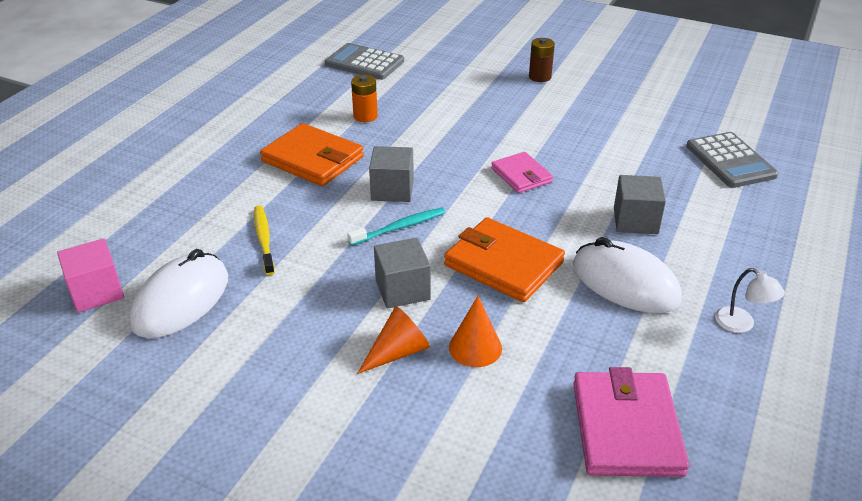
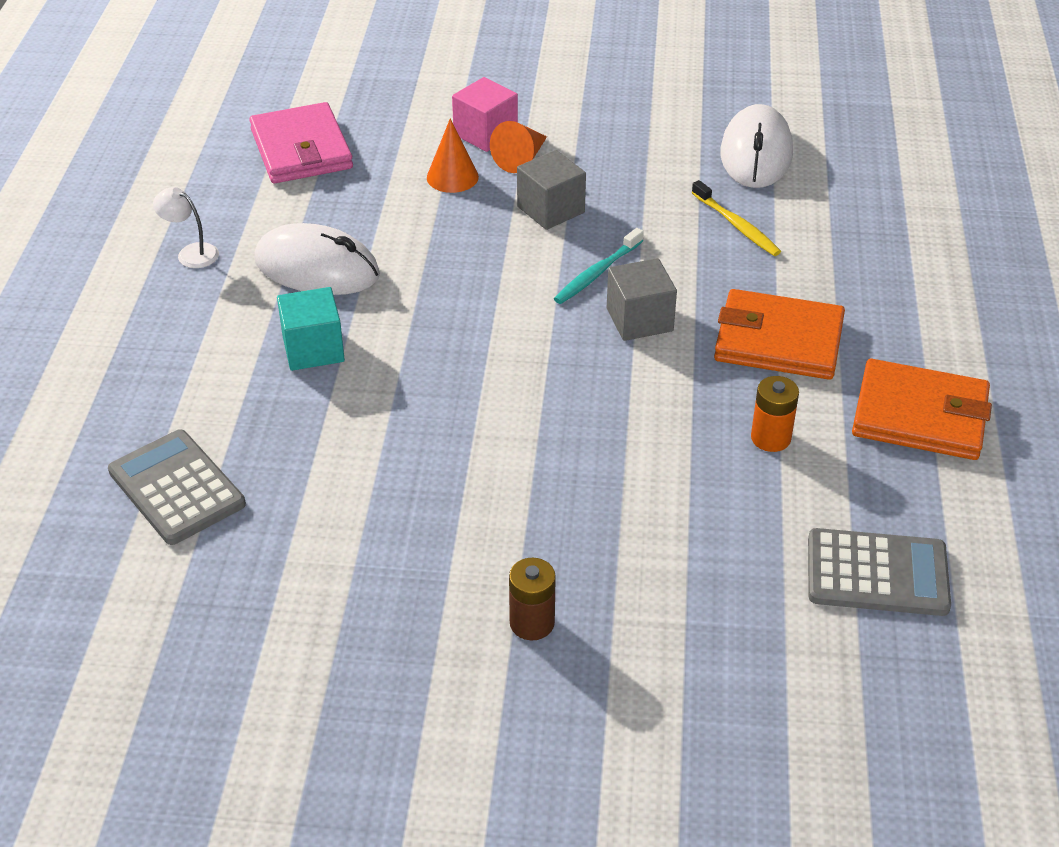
camera: 160 degrees right, 5 degrees up
pink cube [57,238,124,313] -> pink cube moved to [452,77,518,152]
orange wallet [444,217,565,302] -> orange wallet moved to [852,359,992,460]
pink wallet [491,152,553,193] -> none
grey cube [614,175,666,234] -> turquoise cube [277,287,345,371]

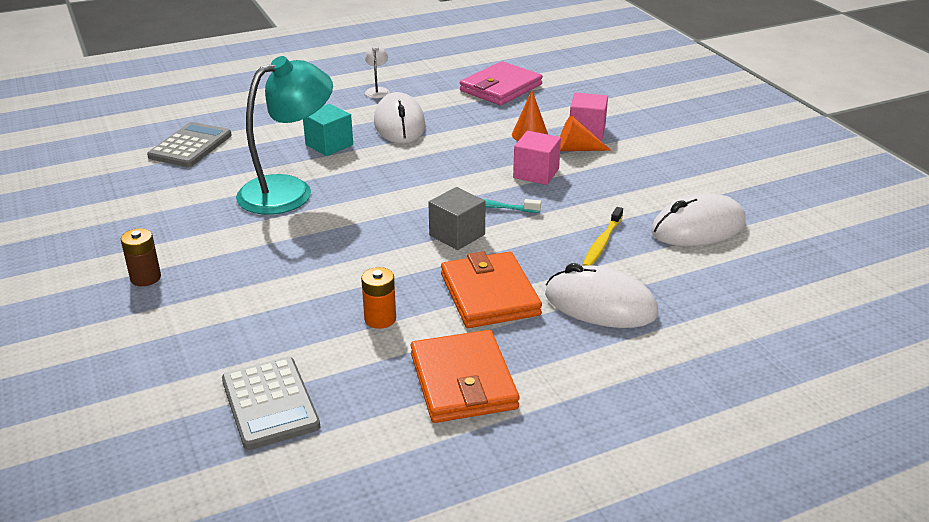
camera: 60 degrees right, 10 degrees down
grey cube [517,150,586,230] -> pink cube [513,131,561,185]
none -> turquoise lamp [236,56,333,215]
none -> white mouse [545,263,658,328]

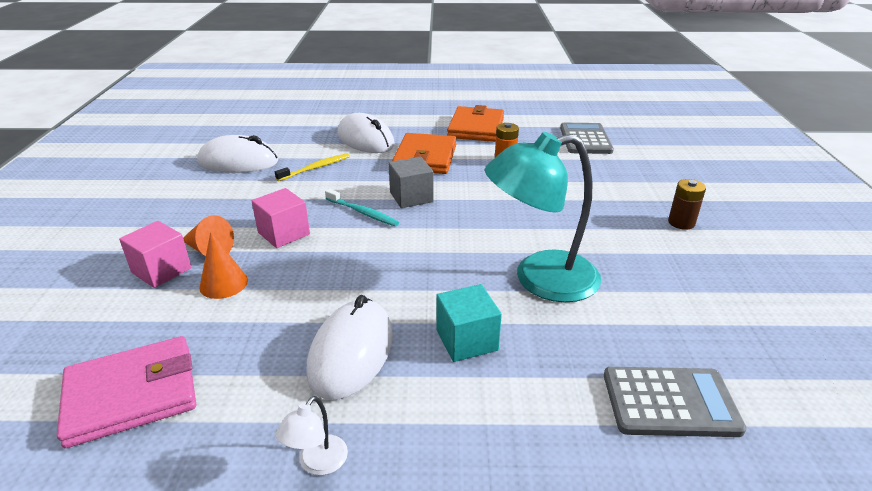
camera: 155 degrees left, 0 degrees up
grey calculator [147,122,232,167] -> grey calculator turned 135 degrees counterclockwise [604,367,747,437]

